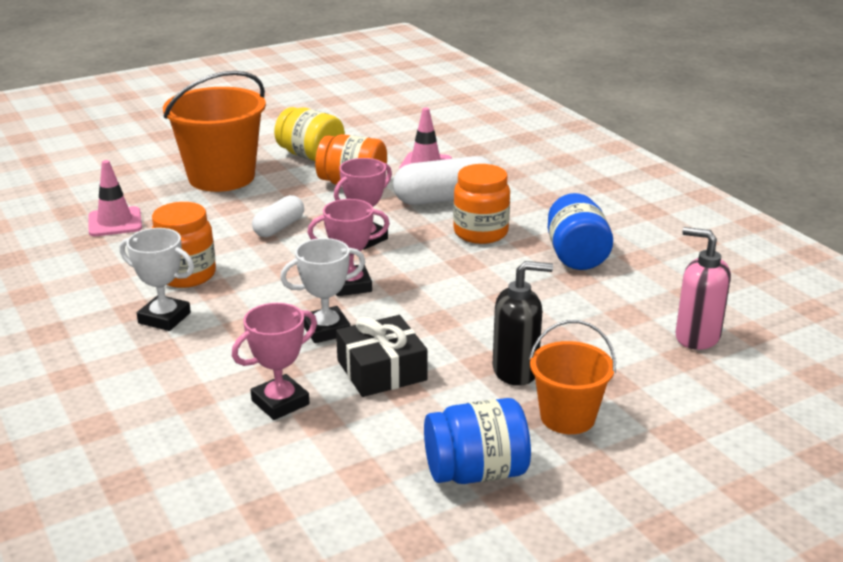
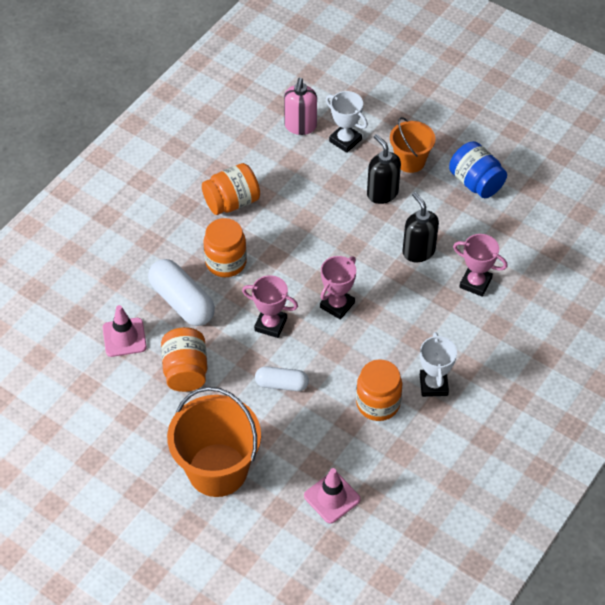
camera: 115 degrees left, 25 degrees up
yellow jar [274,107,345,161] -> none
white trophy [280,238,365,343] -> white trophy moved to [326,91,368,153]
pink trophy [308,199,390,296] -> pink trophy turned 75 degrees clockwise [320,256,356,320]
black gift [336,315,428,397] -> black soap dispenser [403,192,439,262]
blue jar [548,193,613,270] -> orange jar [202,163,260,215]

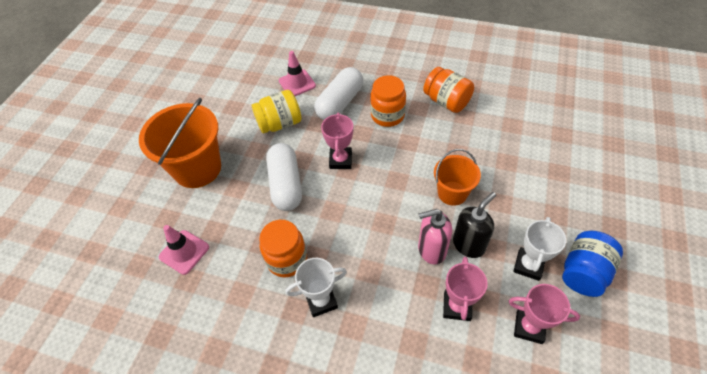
camera: 75 degrees right, 0 degrees up
orange jar [161,327,207,392] -> yellow jar [252,90,302,133]
white capsule [255,366,309,391] -> white capsule [266,143,302,211], size x1.66
pink soap dispenser [284,78,317,135] -> pink soap dispenser moved to [418,209,452,264]
pink trophy [320,256,356,320] -> pink trophy moved to [509,284,580,344]
white trophy [326,91,368,153] -> white trophy moved to [513,217,566,281]
black soap dispenser [367,134,401,204] -> none
orange bucket [390,117,435,173] -> orange bucket moved to [434,149,481,206]

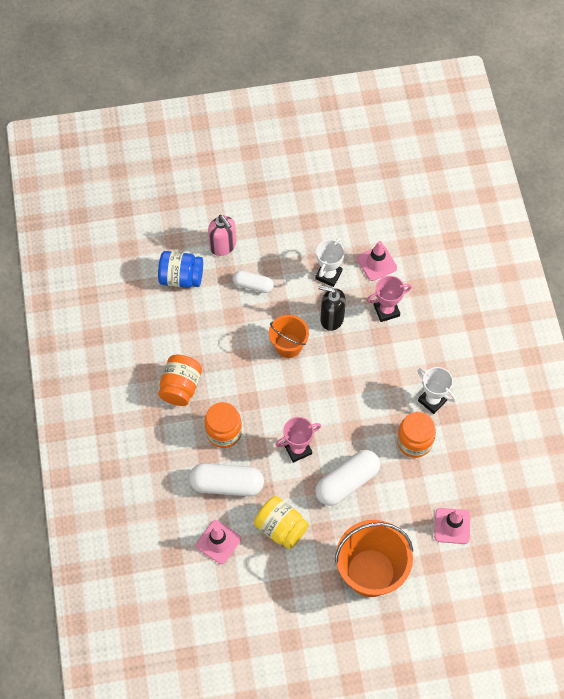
camera: 120 degrees left, 10 degrees up
pink soap dispenser [418,209,452,264] -> pink soap dispenser moved to [208,215,236,256]
pink trophy [509,284,580,344] -> pink traffic cone [357,241,397,281]
white trophy [513,217,566,281] -> white trophy turned 60 degrees counterclockwise [315,237,345,287]
blue jar [562,231,623,297] -> blue jar moved to [158,251,203,288]
none -> white capsule [233,271,274,293]

